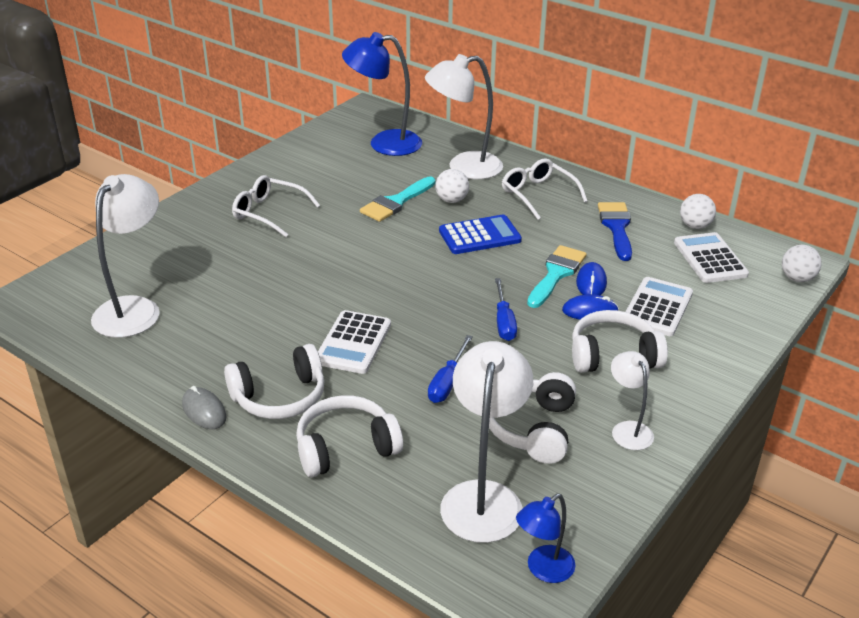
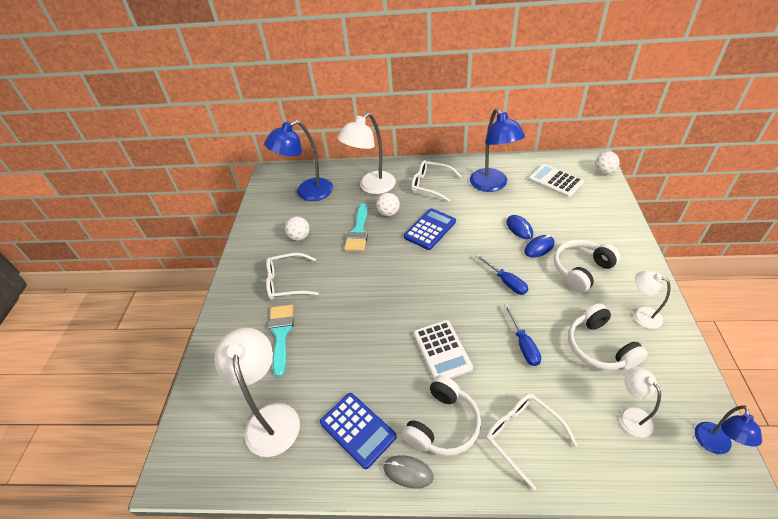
camera: 30 degrees left, 10 degrees up
white headphones [296,395,403,477] -> white glasses [486,393,578,490]
white lamp [440,341,533,543] -> white lamp [620,367,661,437], size x0.55
turquoise brush [527,245,587,308] -> turquoise brush moved to [269,304,294,377]
blue brush [598,202,632,261] -> blue lamp [470,108,525,192]
white calculator [626,277,693,336] -> none
white ball [680,194,716,229] -> white ball moved to [285,217,310,241]
none -> blue calculator [320,393,397,469]

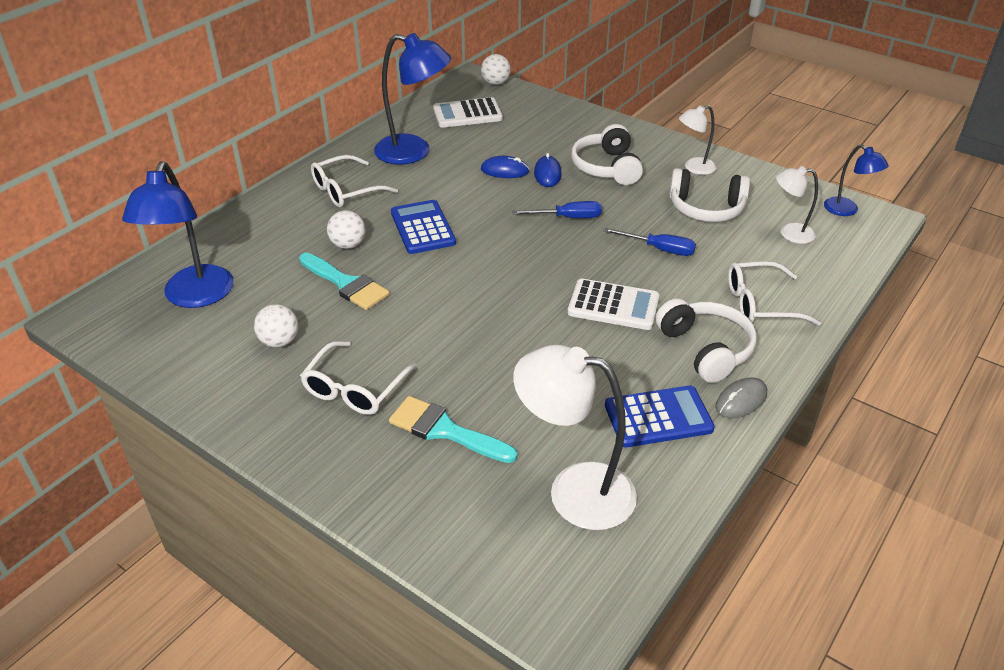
camera: 60 degrees left, 5 degrees down
white lamp [338,113,396,194] -> none

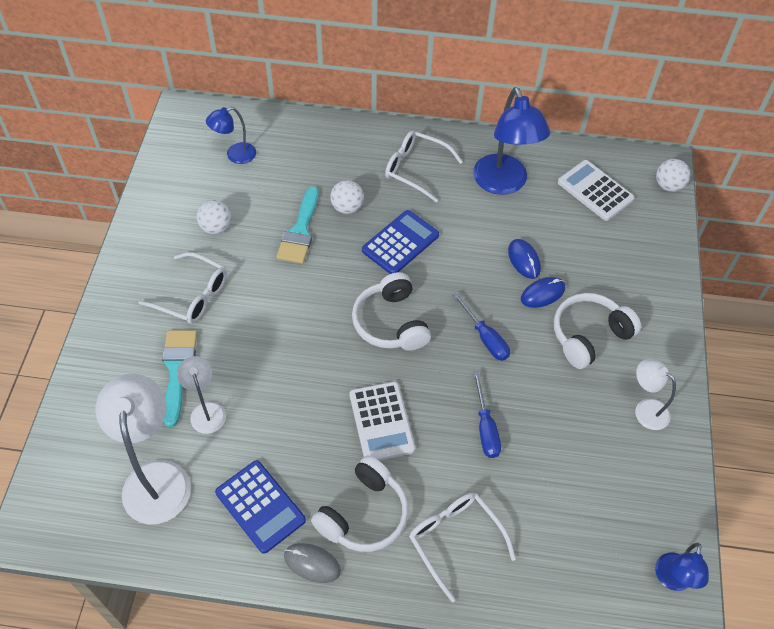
camera: 60 degrees right, 15 degrees up
blue lamp [122,161,234,308] -> blue lamp [206,107,256,164], size x0.55
white glasses [300,341,418,415] -> white glasses turned 150 degrees counterclockwise [138,252,227,324]
white headphones [669,168,750,222] -> white headphones moved to [352,272,431,351]
white lamp [776,166,818,244] -> white lamp moved to [177,356,226,434]

